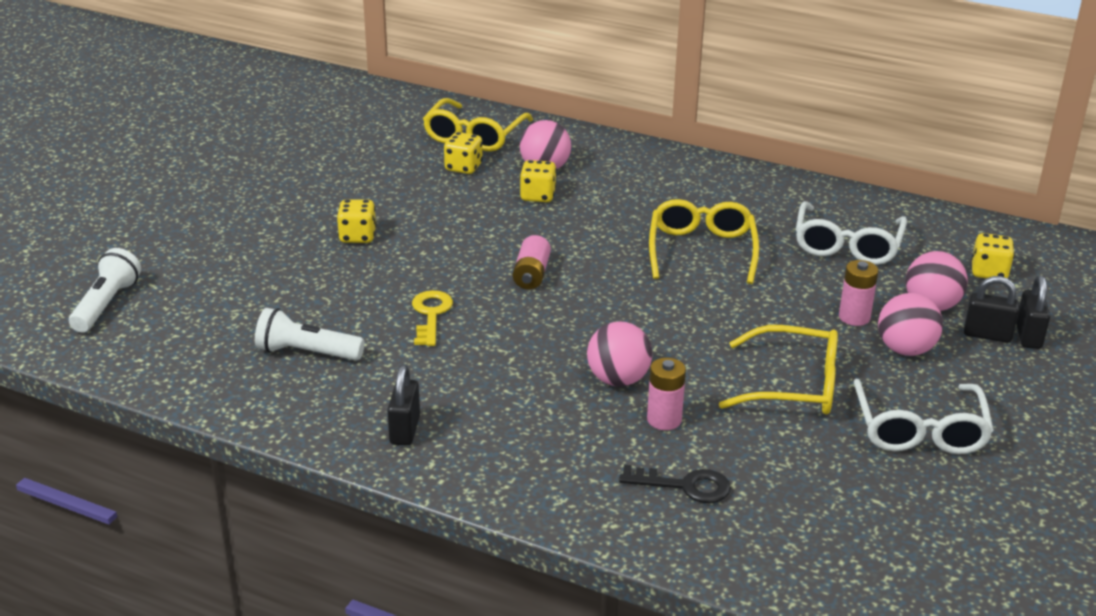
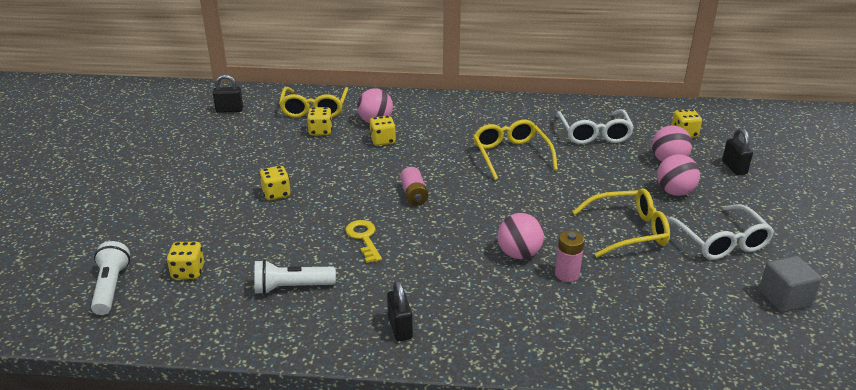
camera: 20 degrees left, 0 degrees up
black key [619,465,731,503] -> none
pink battery [839,260,878,326] -> none
black padlock [964,276,1019,343] -> black padlock moved to [213,74,243,113]
none -> yellow dice [167,242,204,279]
none -> grey cube [759,256,822,312]

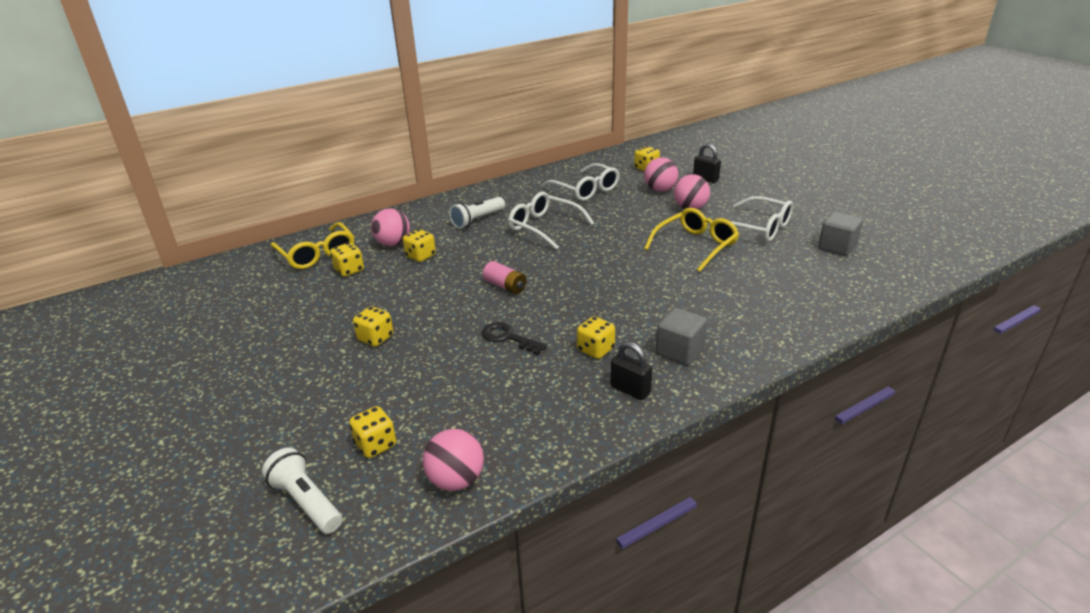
camera: 35 degrees left, 0 degrees up
black padlock [213,74,243,113] -> none
white flashlight [254,259,336,295] -> white flashlight moved to [449,197,505,229]
yellow key [345,220,382,263] -> black key [481,322,547,355]
yellow glasses [473,120,558,180] -> white glasses [508,192,594,250]
pink ball [497,213,544,259] -> pink ball moved to [423,429,484,491]
pink battery [555,231,585,282] -> none
none -> yellow dice [577,316,615,359]
none -> grey cube [656,308,707,365]

